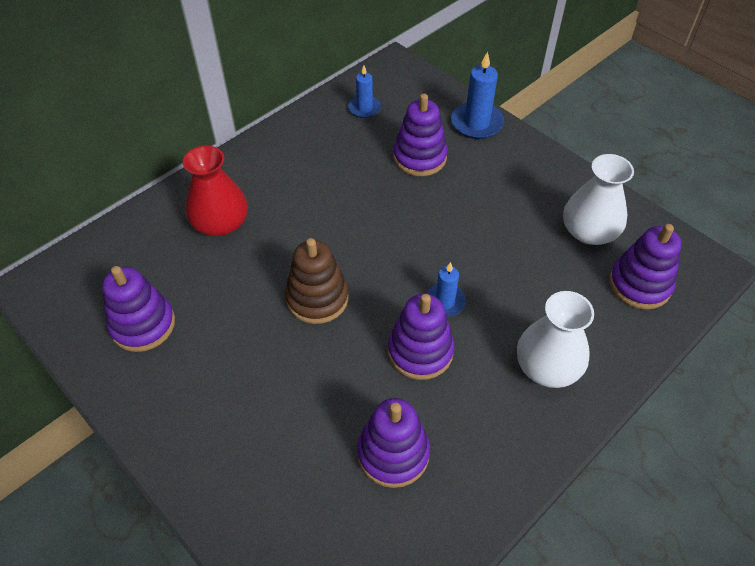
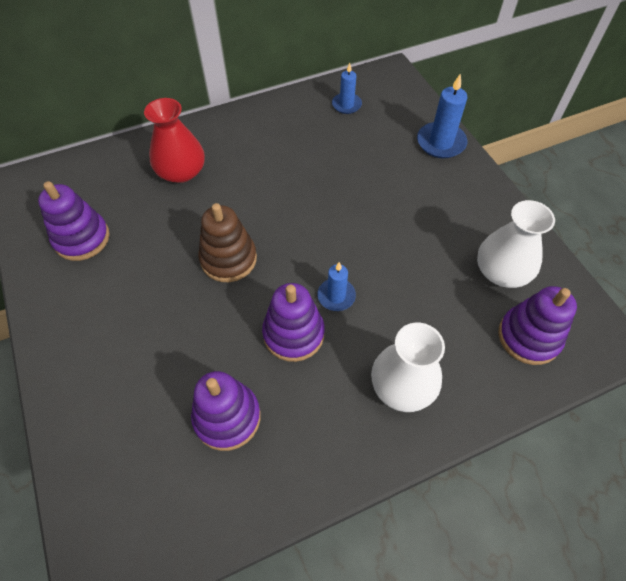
camera: 20 degrees right, 5 degrees up
purple stacking toy [393,94,448,176] -> none

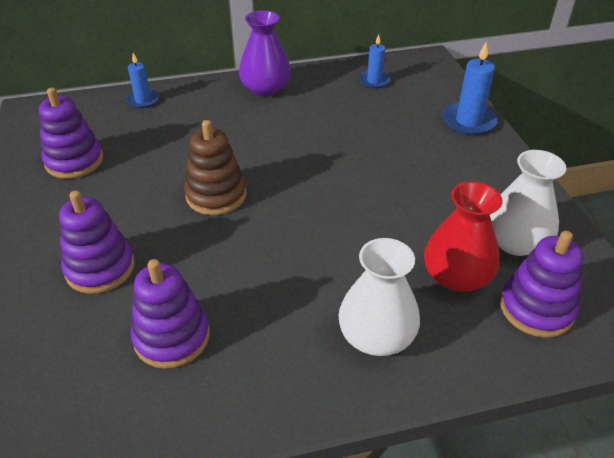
camera: 10 degrees right, 15 degrees down
red vase [144,98,205,183] -> red vase moved to [424,181,502,292]
purple stacking toy [262,283,325,362] -> purple stacking toy moved to [59,191,135,294]
blue candle [317,262,356,311] -> blue candle moved to [126,53,159,108]
none -> purple vase [239,10,291,96]

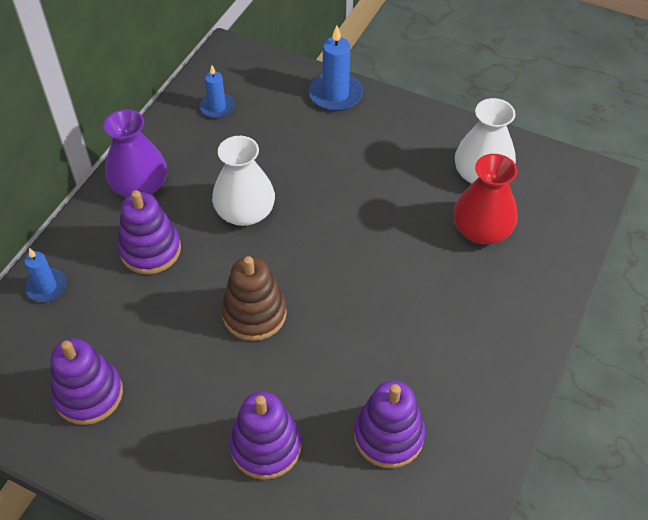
camera: 50 degrees left, 10 degrees up
white vase [338,238,420,356] -> white vase moved to [212,136,275,226]
purple stacking toy [500,231,583,338] -> purple stacking toy moved to [118,190,181,274]

